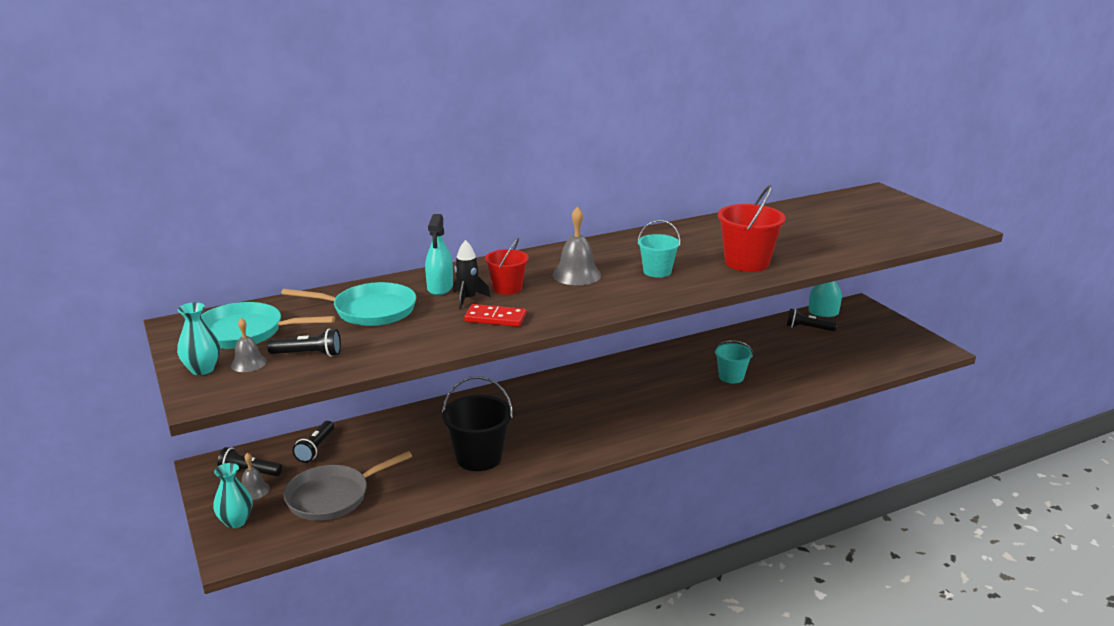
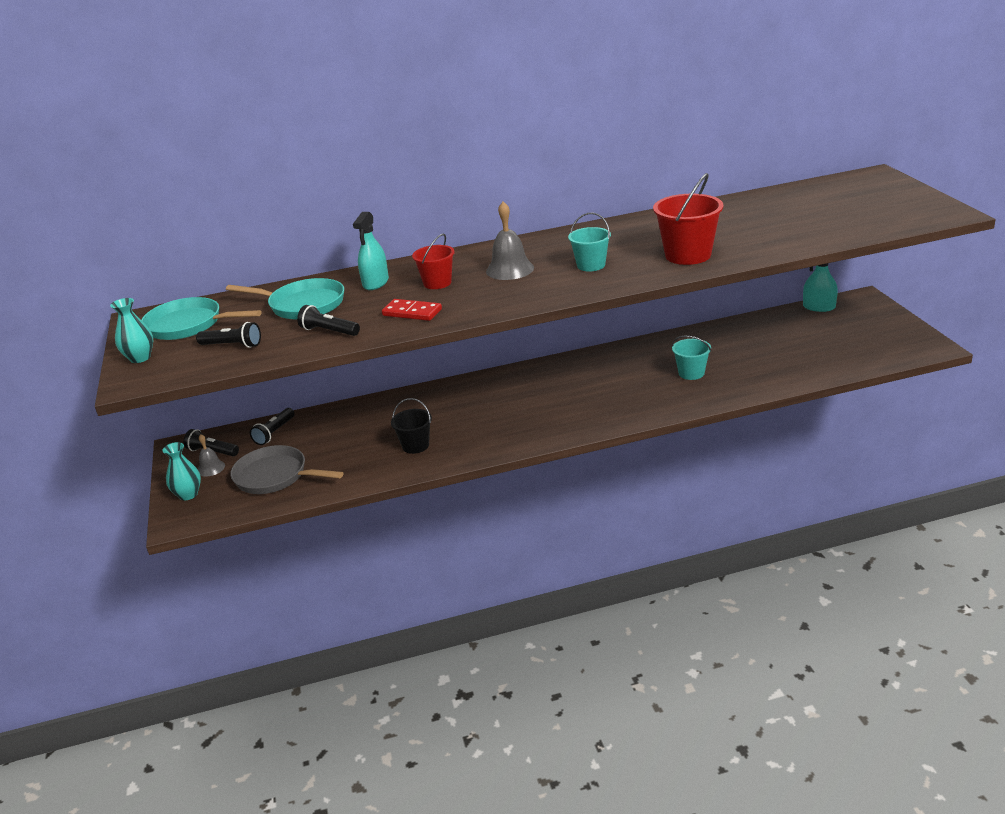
camera: 15 degrees right, 5 degrees up
grey bell [231,318,267,372] -> none
grey pan [283,451,412,521] -> grey pan turned 45 degrees clockwise [230,445,344,494]
black bucket [442,376,513,471] -> black bucket [391,398,432,454], size x0.62
black rocket [453,240,491,309] -> none
black flashlight [787,308,837,331] -> black flashlight moved to [297,305,360,336]

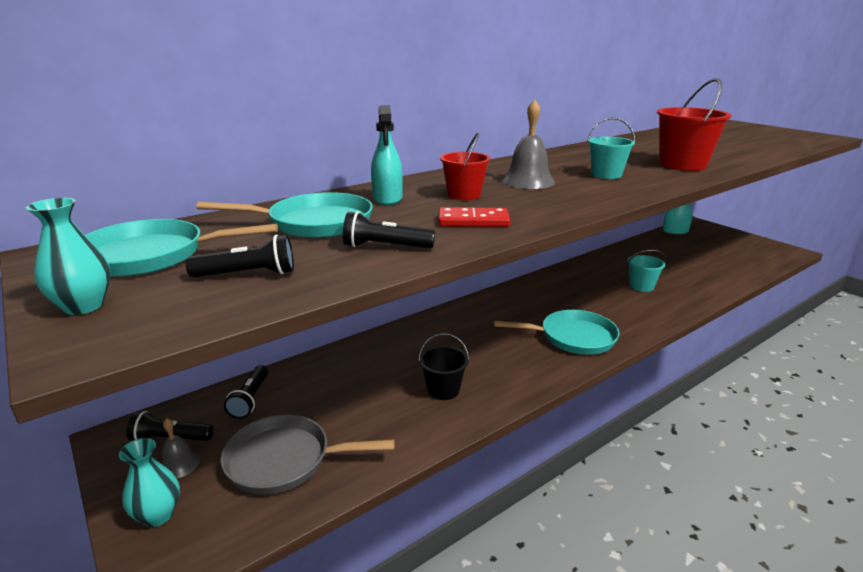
camera: 25 degrees left, 5 degrees down
none -> turquoise pan [494,310,619,355]

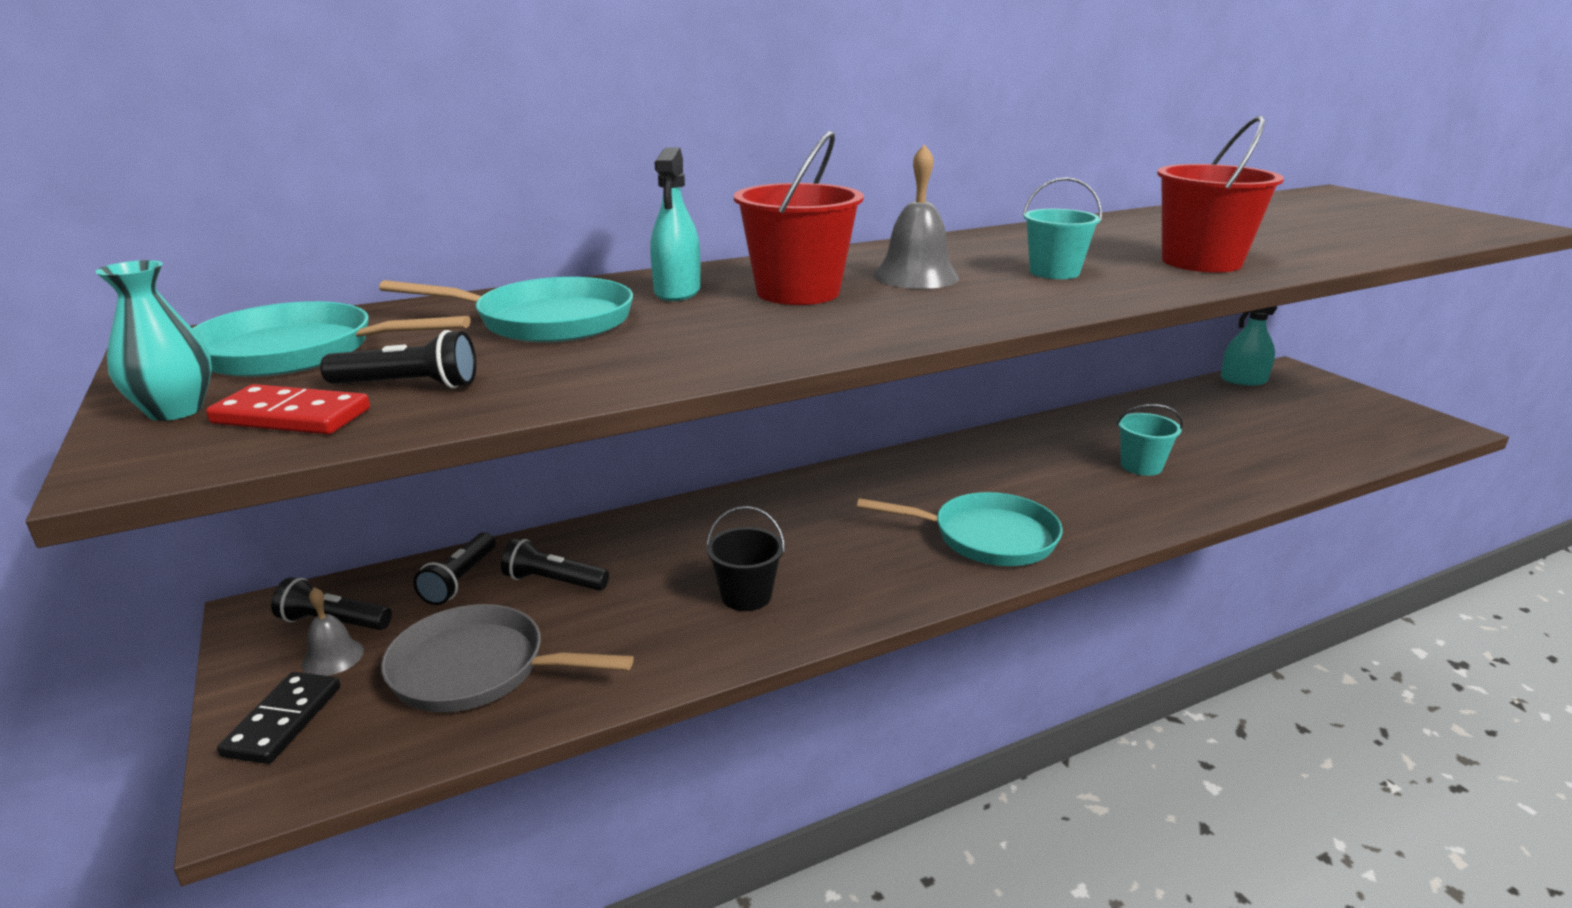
camera: 10 degrees right, 0 degrees up
turquoise vase [119,438,180,527] -> black domino [217,672,341,764]
black flashlight [343,211,435,248] -> black flashlight moved to [501,538,609,591]
red domino [439,207,511,227] -> red domino moved to [206,384,370,435]
red bucket [440,133,491,200] -> red bucket [734,131,864,305], size x1.60

